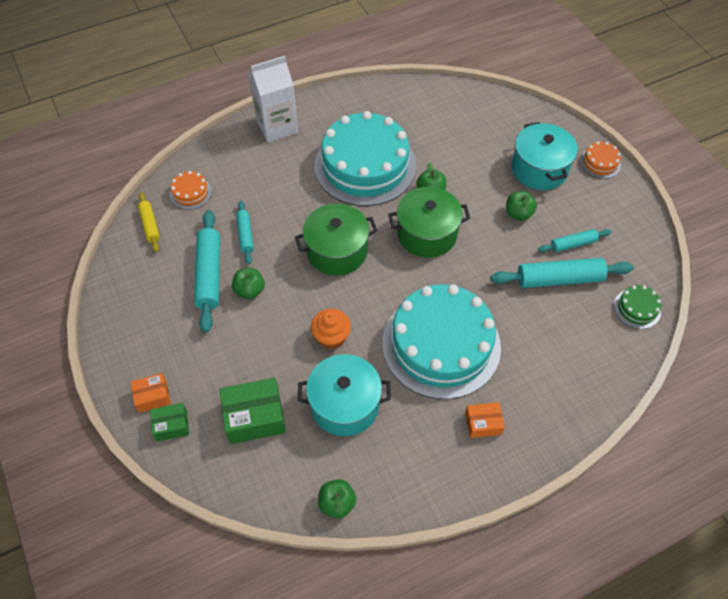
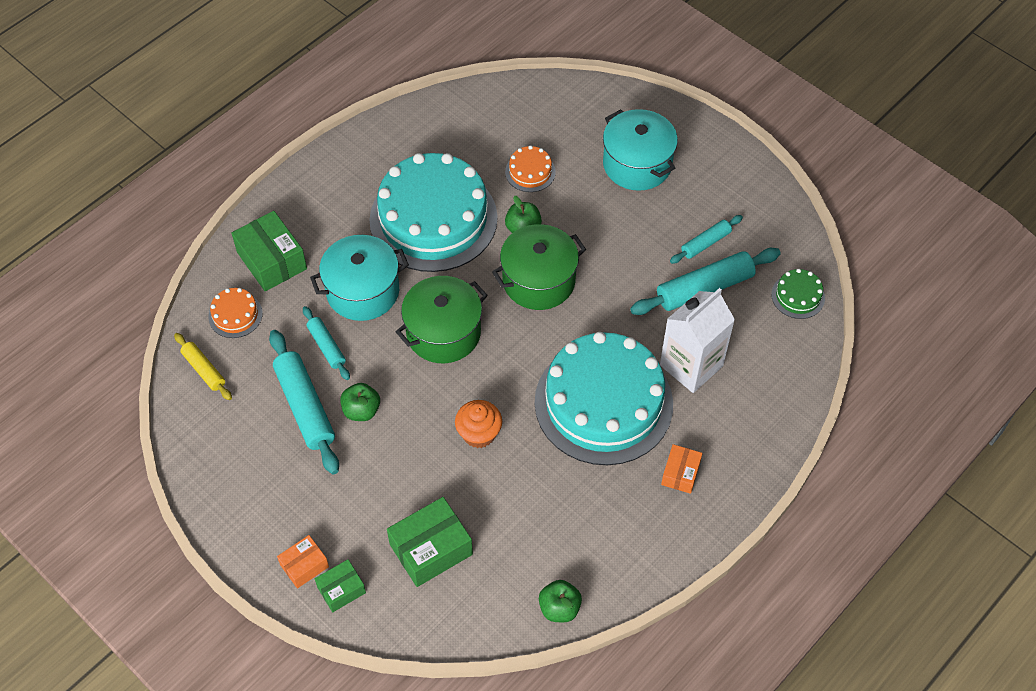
camera: 20 degrees left, 0 degrees up
white carton [248,56,298,143] -> white carton moved to [660,288,735,393]
turquoise pot [298,354,391,436] -> turquoise pot moved to [310,235,409,321]
orange box [465,402,505,438] -> orange box turned 45 degrees counterclockwise [661,444,703,494]
green apple [506,191,537,221] -> none
orange cake [580,141,621,179] -> orange cake moved to [505,145,556,192]
none -> green box [231,211,307,291]

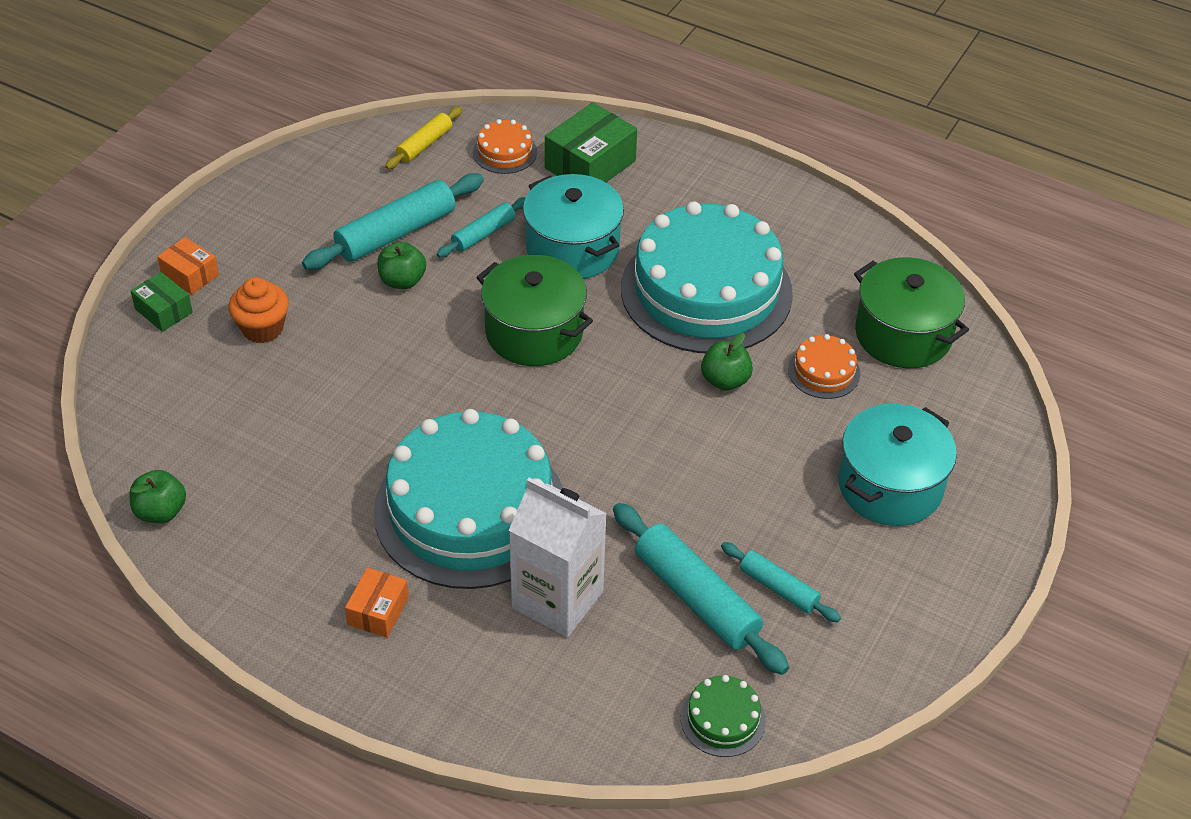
camera: 75 degrees right, 10 degrees down
green box [387,497,473,587] -> none
orange cupcake [455,400,502,448] -> orange cupcake moved to [228,277,289,343]
green pot [492,224,586,310] -> green pot moved to [854,257,969,368]
orange box [661,444,703,494] -> orange box turned 75 degrees counterclockwise [345,568,409,638]

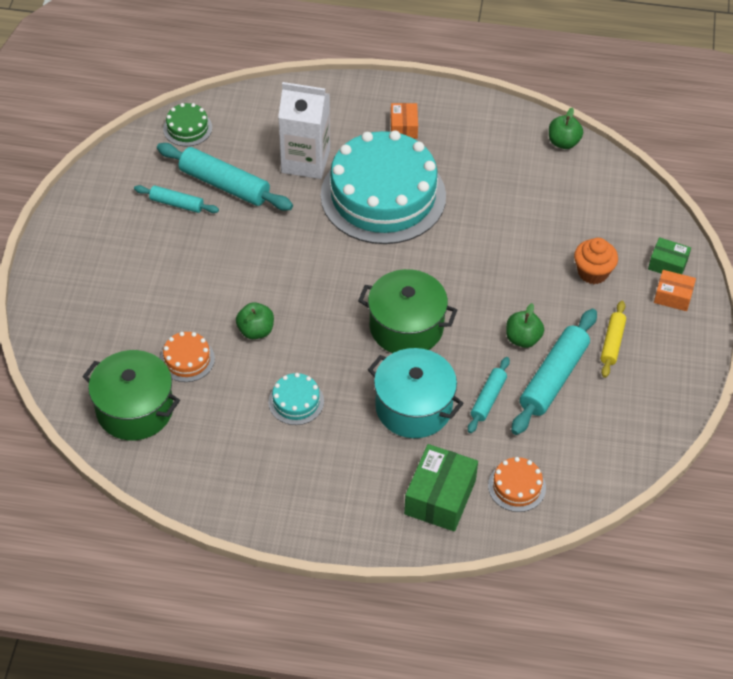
camera: 160 degrees right, 5 degrees up
yellow rolling pin [385,107,462,169] -> yellow rolling pin moved to [601,301,626,378]
turquoise cake [621,201,793,353] -> turquoise cake [268,373,324,425], size x0.40
turquoise pot [838,404,957,526] -> none

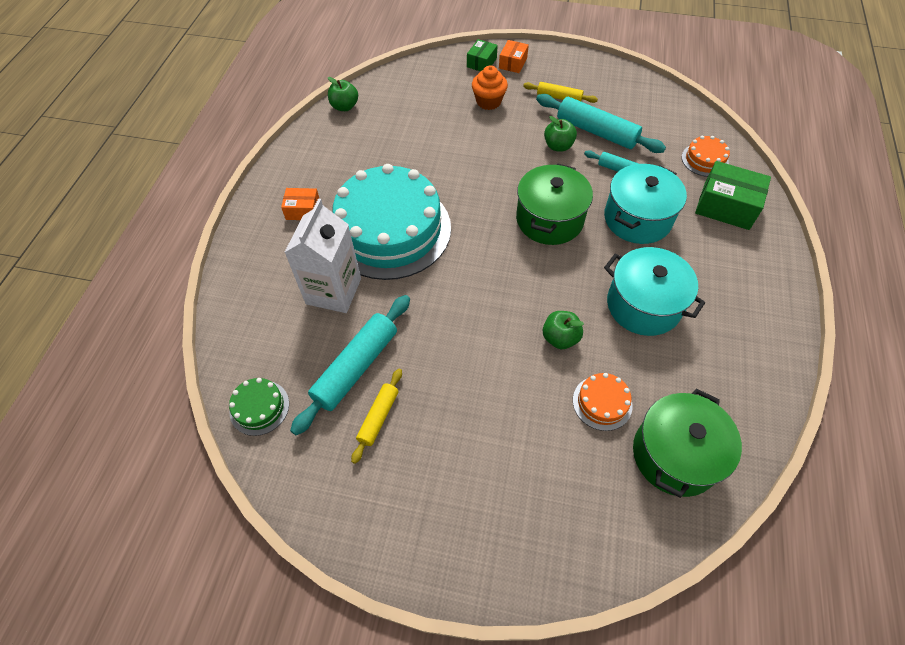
camera: 85 degrees left, 5 degrees up
turquoise rolling pin [134,185,219,213] -> yellow rolling pin [351,369,402,464]
turquoise cake [268,373,324,425] -> turquoise pot [604,247,705,336]

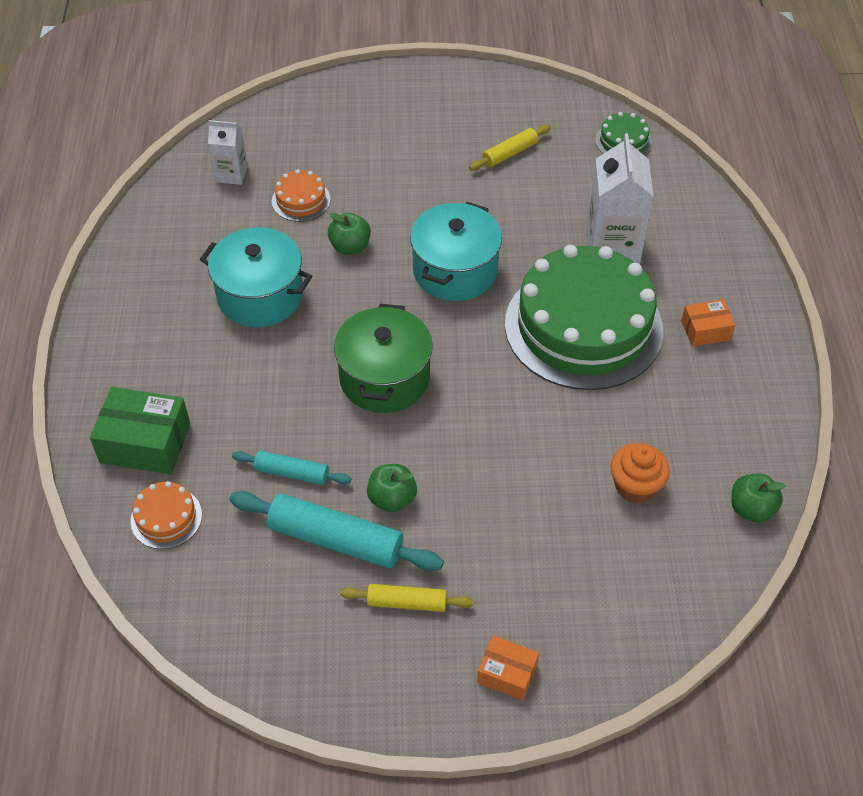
camera: 165 degrees right, 5 degrees down
turquoise rolling pin [290,295,410,435] -> none
turquoise cake [332,164,451,280] -> green cake [505,245,663,390]
yellow rolling pin [351,369,402,464] -> yellow rolling pin turned 45 degrees clockwise [469,125,551,171]
green box [467,39,498,71] -> none
orange cupcake [472,65,508,110] -> orange cupcake moved to [610,443,670,504]
orange box [499,40,529,73] -> orange box turned 75 degrees counterclockwise [477,635,539,700]
turquoise pot [604,164,687,244] -> turquoise pot moved to [410,202,502,301]
green pot [633,388,742,498] -> white carton [208,120,248,185]

